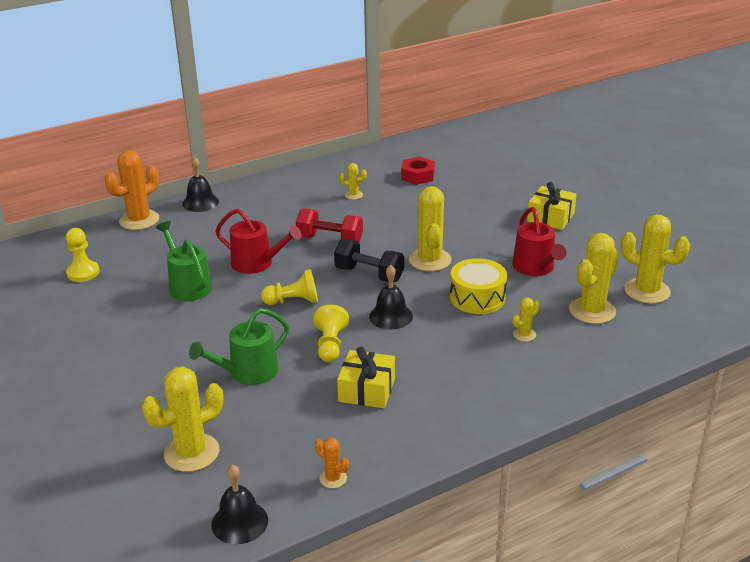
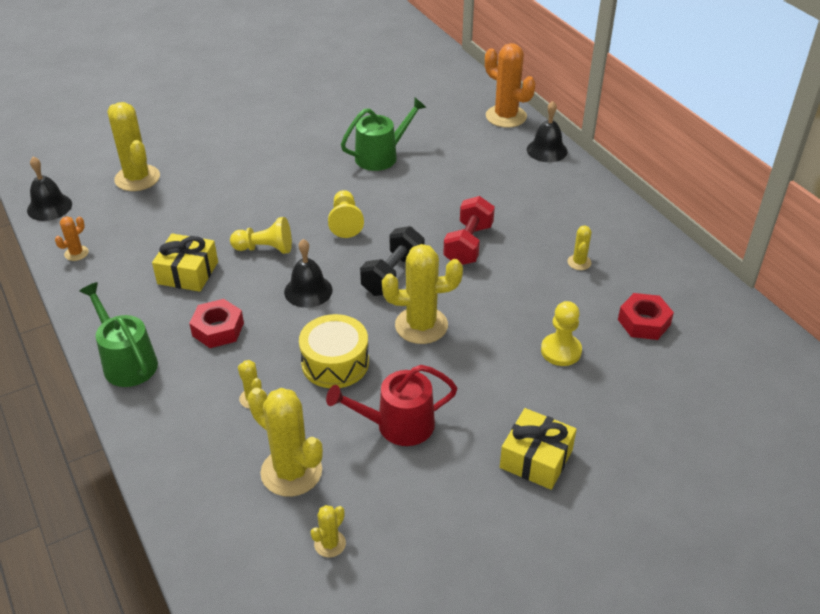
camera: 90 degrees right, 10 degrees up
yellow pawn [66,228,100,282] -> yellow pawn moved to [541,301,582,366]
green watering can [189,308,289,385] -> green watering can moved to [80,282,158,387]
red watering can [215,209,301,274] -> none
yellow cactus [621,215,690,304] -> yellow cactus [311,505,346,558], size x0.48
none -> red nut [189,299,244,348]

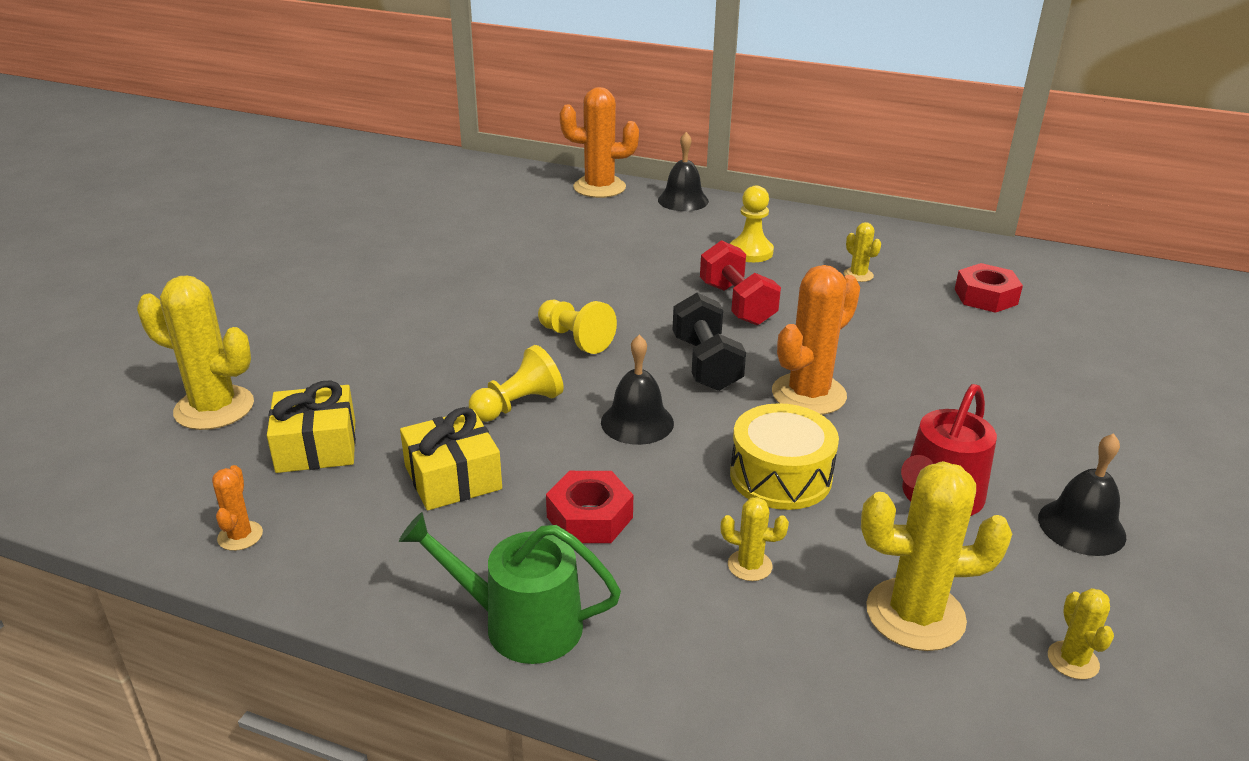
camera: 40 degrees left, 10 degrees down
black bell [27,156,72,221] -> black bell moved to [1038,433,1126,556]
green watering can [341,98,426,171] -> none
yellow cactus [382,244,463,344] -> orange cactus [772,265,860,415]
yellow gift [500,408,577,490] -> yellow gift moved to [267,380,356,473]
yellow pawn [541,301,582,366] -> yellow pawn moved to [730,185,774,262]

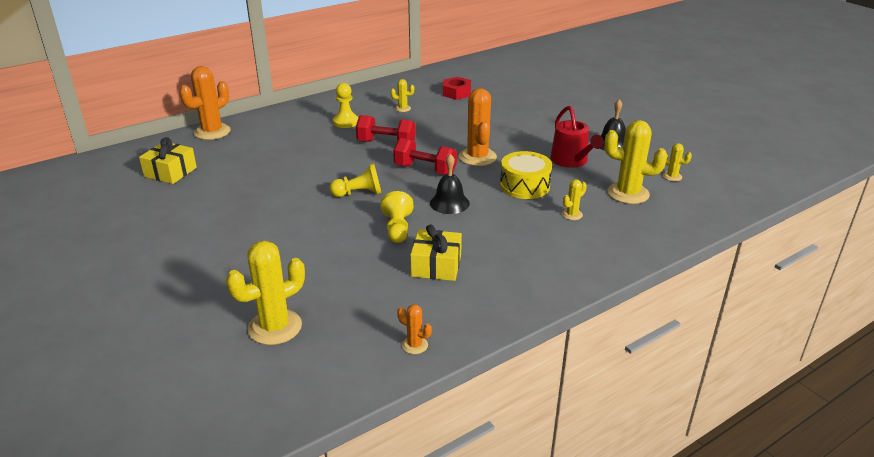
camera: 55 degrees left, 0 degrees up
yellow gift [267,380,356,473] -> yellow gift moved to [139,137,197,184]
green watering can [399,512,621,664] -> none
red nut [546,471,633,543] -> none
black bell [658,132,709,211] -> none
black dumbbell [673,293,746,391] -> red dumbbell [393,138,457,175]
yellow cactus [861,461,1012,651] -> yellow cactus turned 75 degrees clockwise [604,120,667,204]

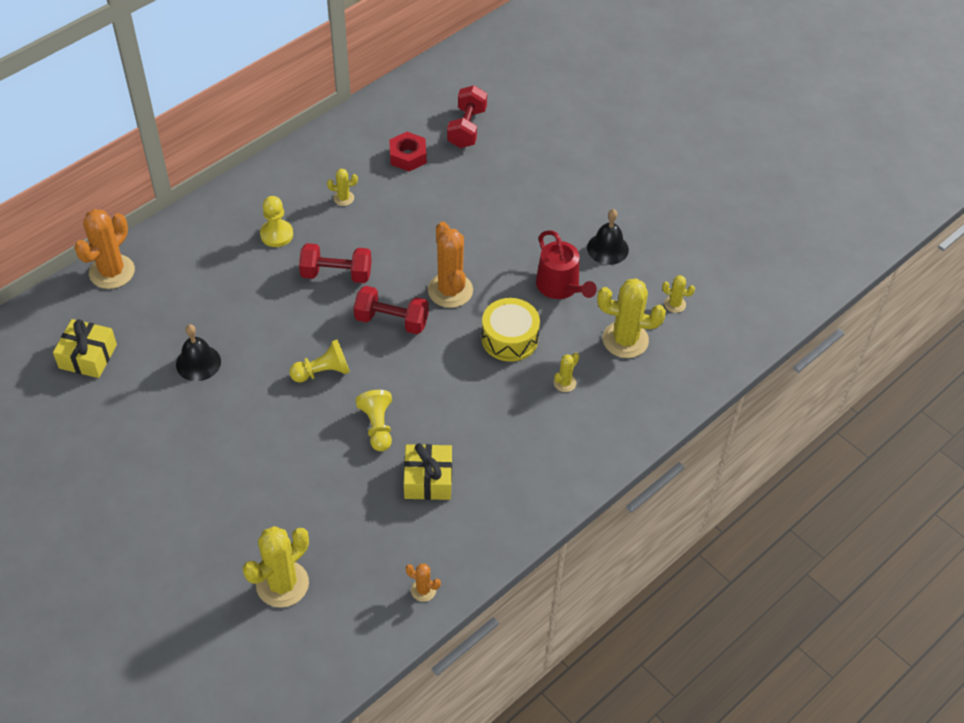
camera: 10 degrees left, 20 degrees up
black bell [430,154,470,214] -> black bell moved to [176,324,221,381]
none -> red dumbbell [447,85,487,148]

